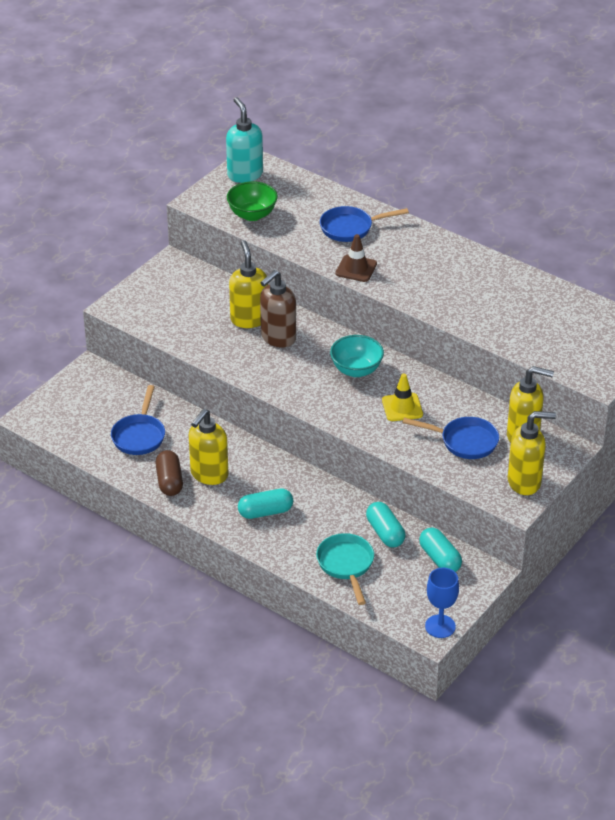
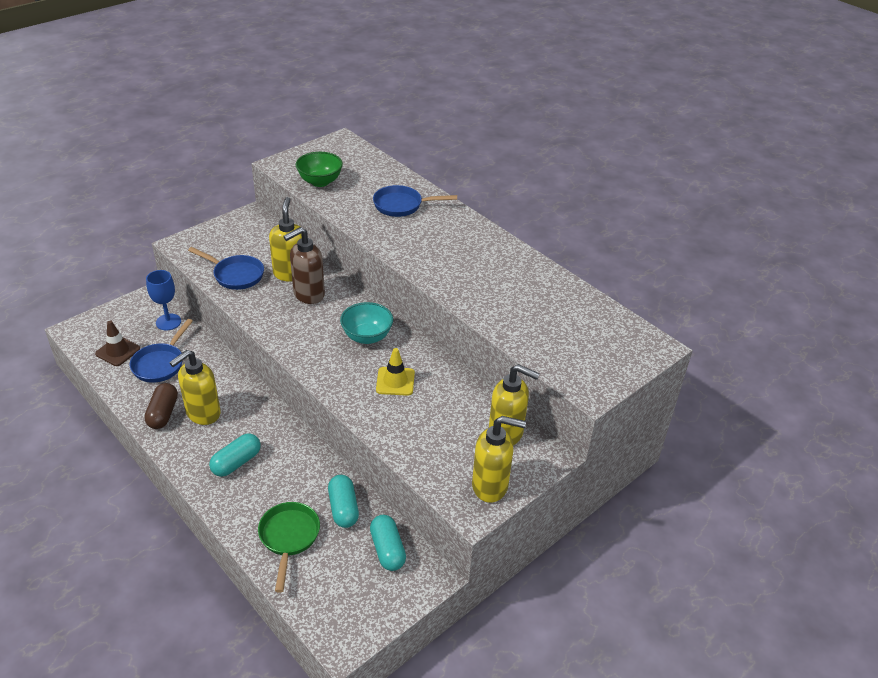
camera: 10 degrees right, 0 degrees up
turquoise soap dispenser [226,97,263,183] -> none
turquoise capsule [238,489,293,519] -> turquoise capsule turned 45 degrees counterclockwise [209,433,261,477]
turquoise pan [316,533,374,605] -> green pan [258,502,320,592]
brown traffic cone [336,234,377,282] -> brown traffic cone moved to [95,321,140,366]
blue pan [402,417,499,459] -> blue pan moved to [188,247,264,290]
blue goblet [425,568,459,638] -> blue goblet moved to [146,270,181,331]

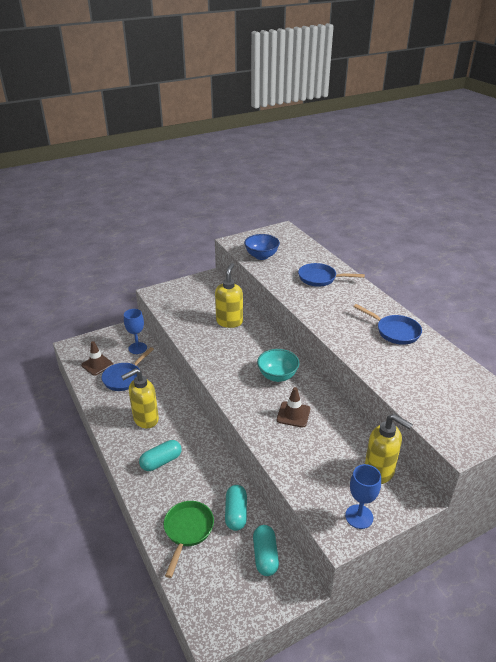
camera: 15 degrees right, 5 degrees down
brown capsule [144,383,178,429] -> none
blue pan [188,247,264,290] -> blue pan moved to [354,304,422,345]
brown soap dispenser [283,227,325,304] -> none
green bowl [296,152,343,187] -> blue bowl [244,234,280,260]
yellow traffic cone [376,348,415,396] -> brown traffic cone [277,387,310,428]
yellow soap dispenser [472,416,526,503] -> blue goblet [345,464,381,529]

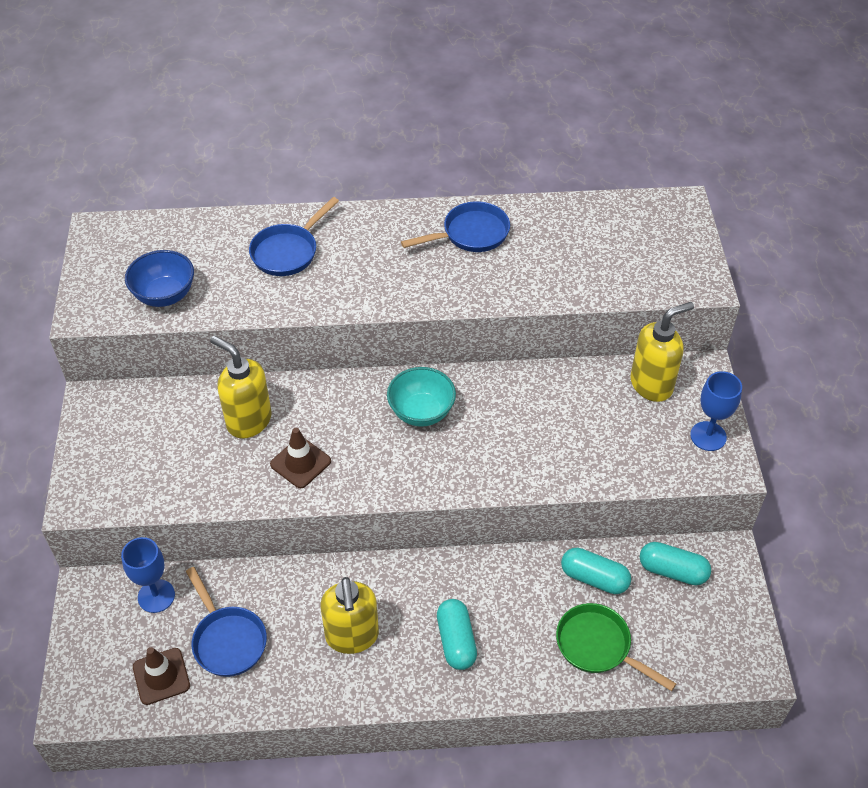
camera: 65 degrees left, 15 degrees up
brown traffic cone [277,387,310,428] -> brown traffic cone moved to [270,428,331,488]

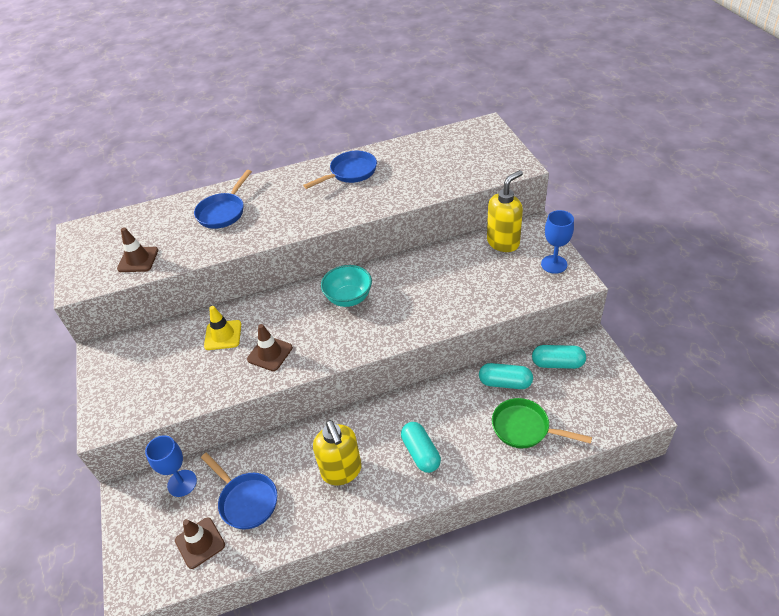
camera: 10 degrees left, 5 degrees down
blue bowl [125,250,194,307] -> brown traffic cone [117,227,158,272]
yellow soap dispenser [210,336,272,438] -> yellow traffic cone [204,306,241,350]

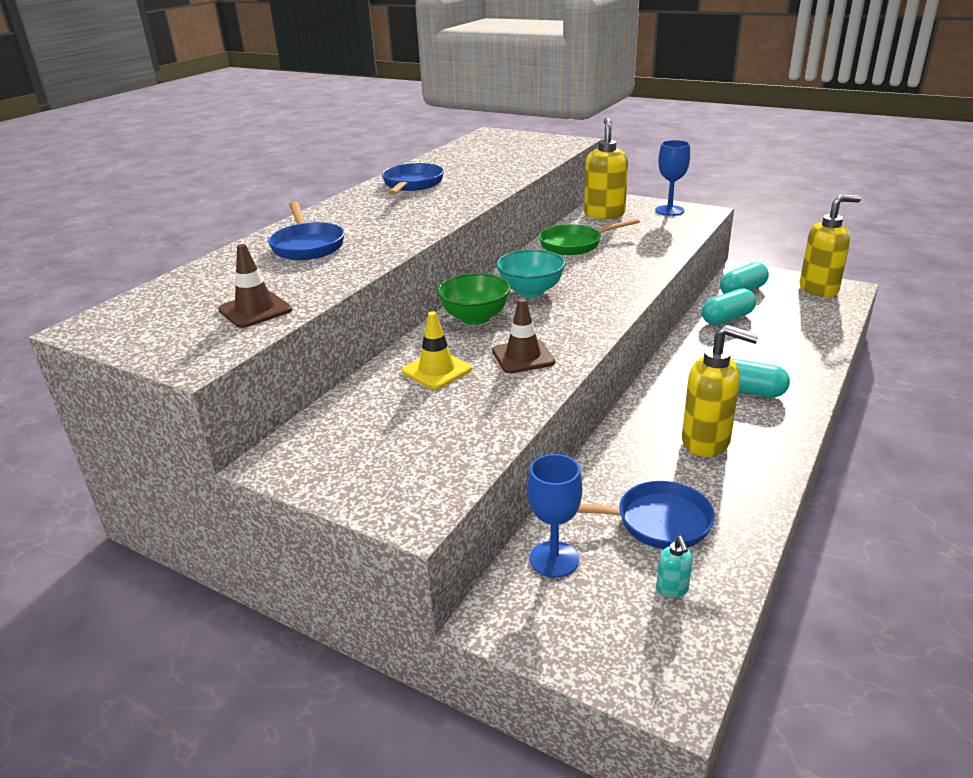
camera: 45 degrees left, 15 degrees down
brown traffic cone [175,517,225,569] -> turquoise soap dispenser [656,536,693,598]
green pan [492,398,592,448] -> green pan moved to [539,218,640,255]
none -> green bowl [437,273,511,325]
none -> yellow soap dispenser [800,195,861,297]

